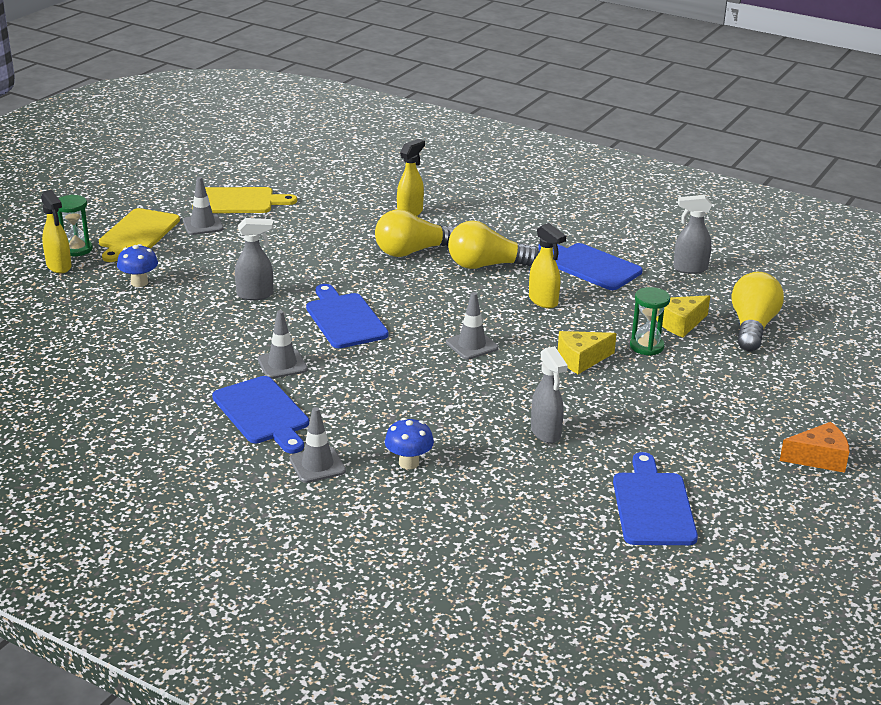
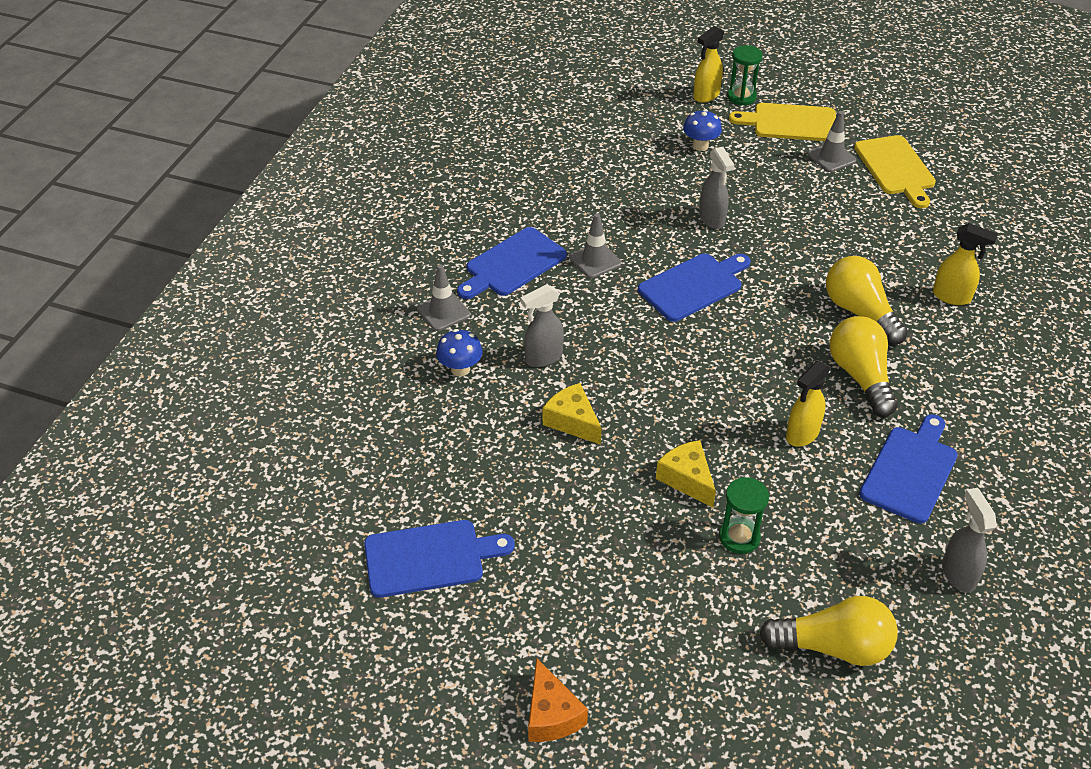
camera: 80 degrees right, 15 degrees up
grey traffic cone [446,292,498,360] -> none
grey spray bottle [531,346,568,443] -> grey spray bottle moved to [521,284,564,367]
yellow cheese [656,295,710,337] -> yellow cheese moved to [543,383,602,445]

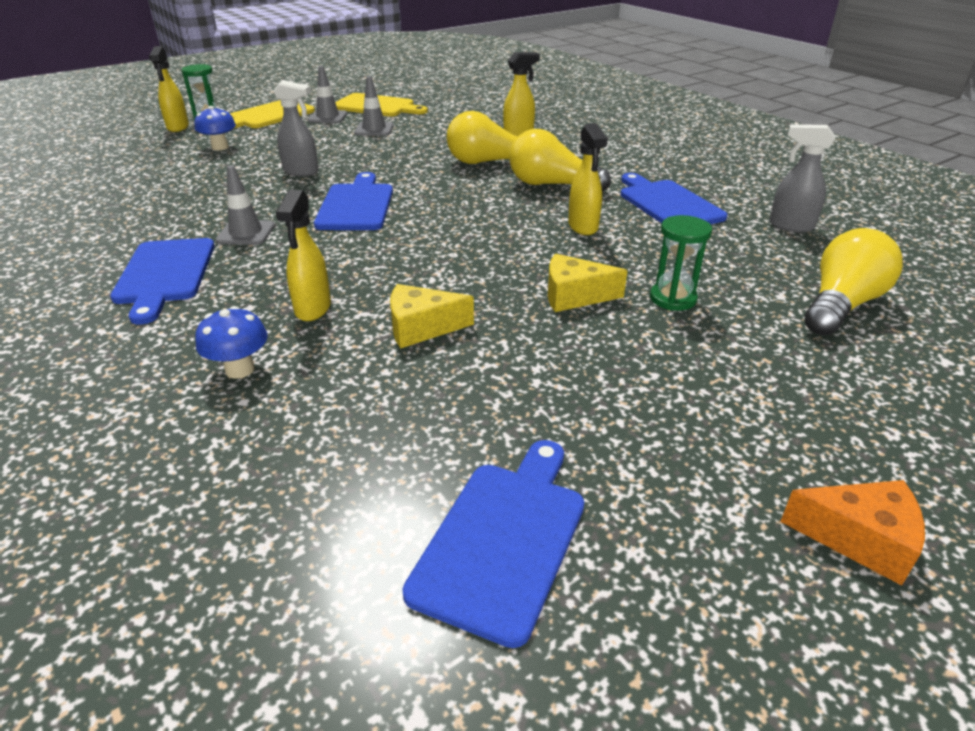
camera: 55 degrees left, 10 degrees down
grey traffic cone [417,264,470,331] -> grey traffic cone moved to [354,76,393,136]
grey spray bottle [521,284,564,367] -> yellow spray bottle [276,190,331,321]

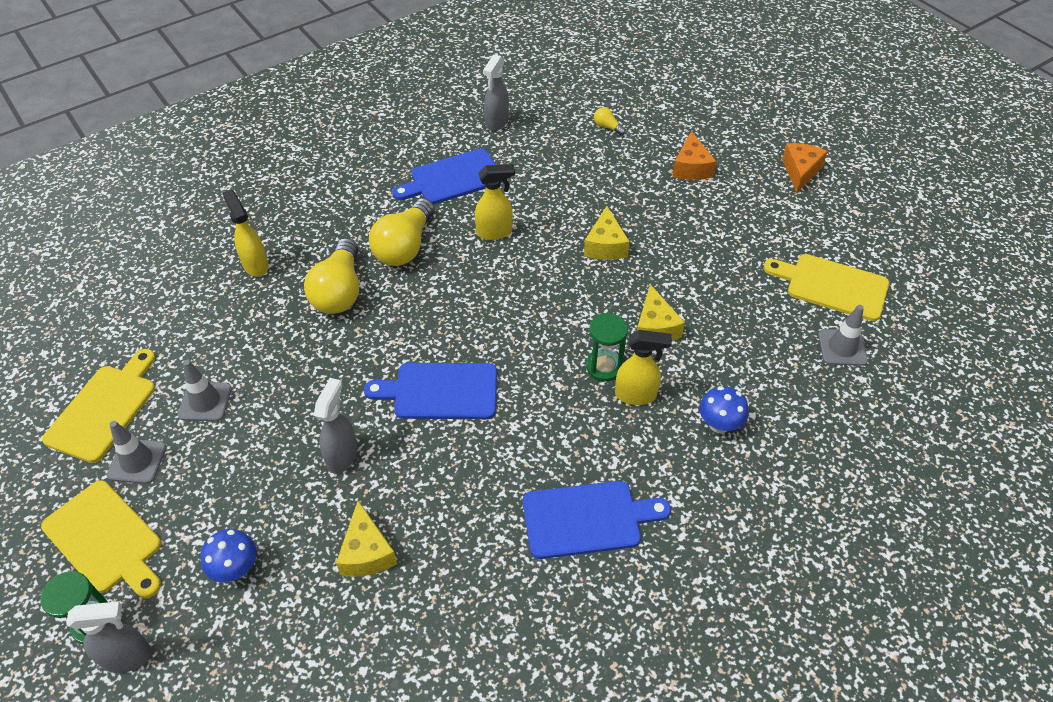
camera: 90 degrees left, 15 degrees up
yellow spray bottle [149,46,189,132] -> grey spray bottle [66,601,152,673]
grey traffic cone [215,165,275,245] -> grey traffic cone moved to [818,305,868,366]
blue cutting board [402,440,584,648] -> yellow cutting board [764,254,889,321]
green hourglass [650,215,712,311] -> green hourglass moved to [586,313,628,382]
yellow light bulb [805,228,903,335] -> yellow light bulb [594,107,626,135], size x0.43
none -> yellow cheese [336,501,397,577]
none -> orange cheese [672,131,716,180]

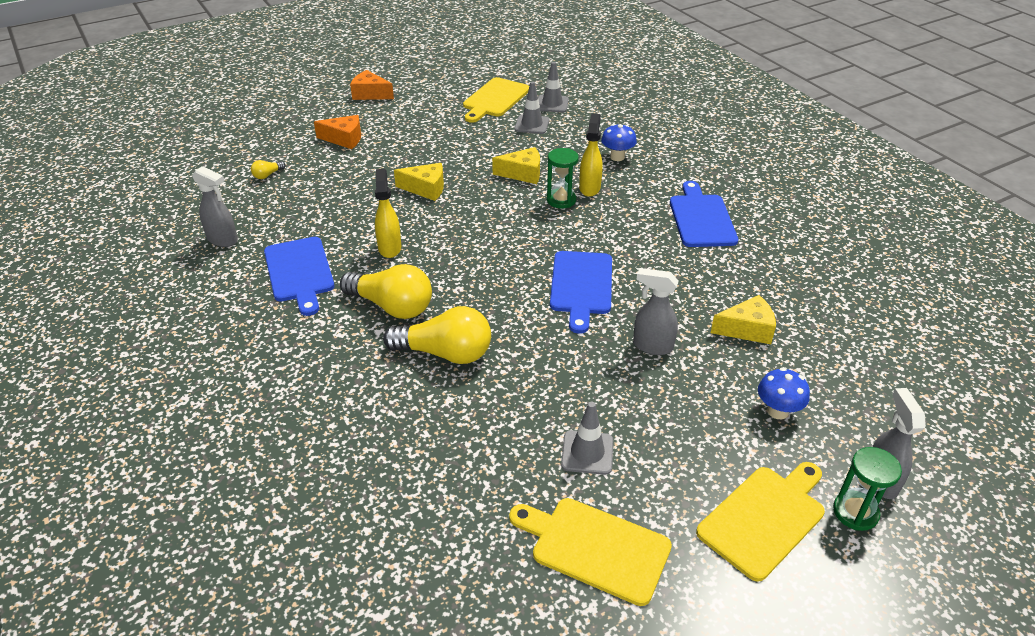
camera: 85 degrees left, 10 degrees down
grey traffic cone [107,421,167,484] -> grey traffic cone moved to [514,81,549,134]
yellow spray bottle [222,189,269,277] -> none

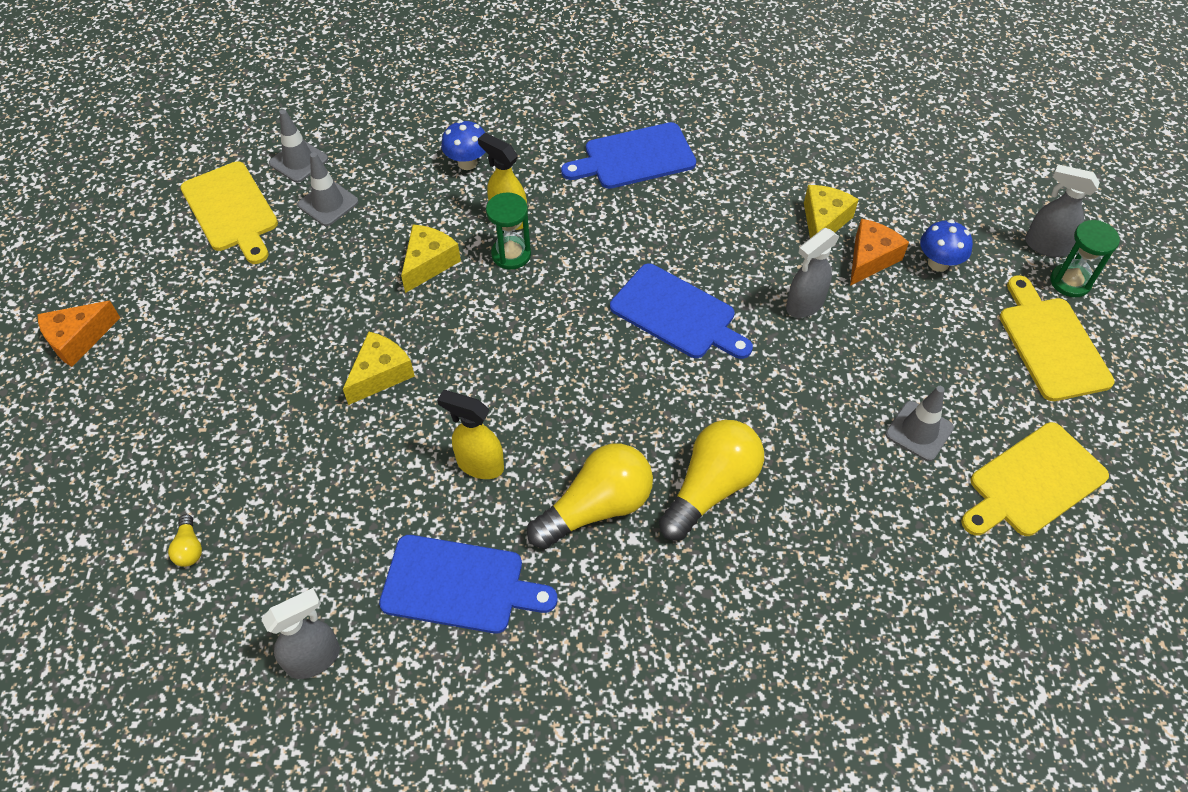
camera: 60 degrees left, 15 degrees up
orange cheese [314,115,361,149] -> orange cheese moved to [850,219,909,286]
blue cutting board [670,181,738,247] -> blue cutting board turned 45 degrees counterclockwise [561,122,696,189]

